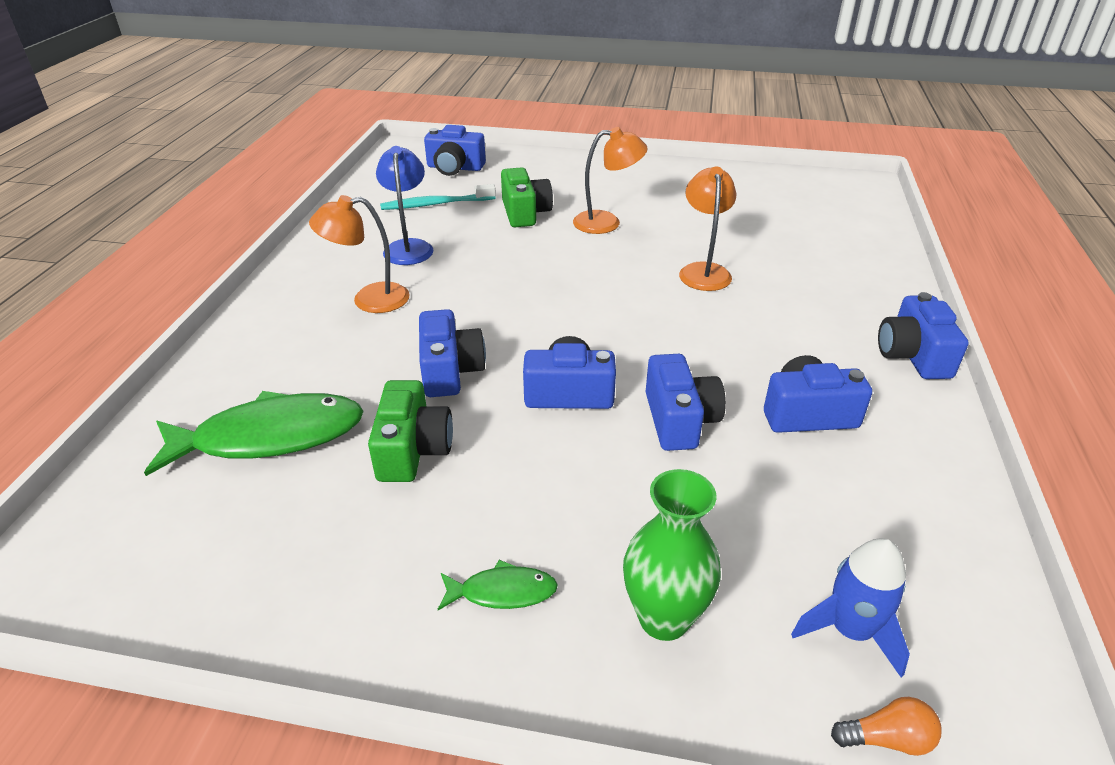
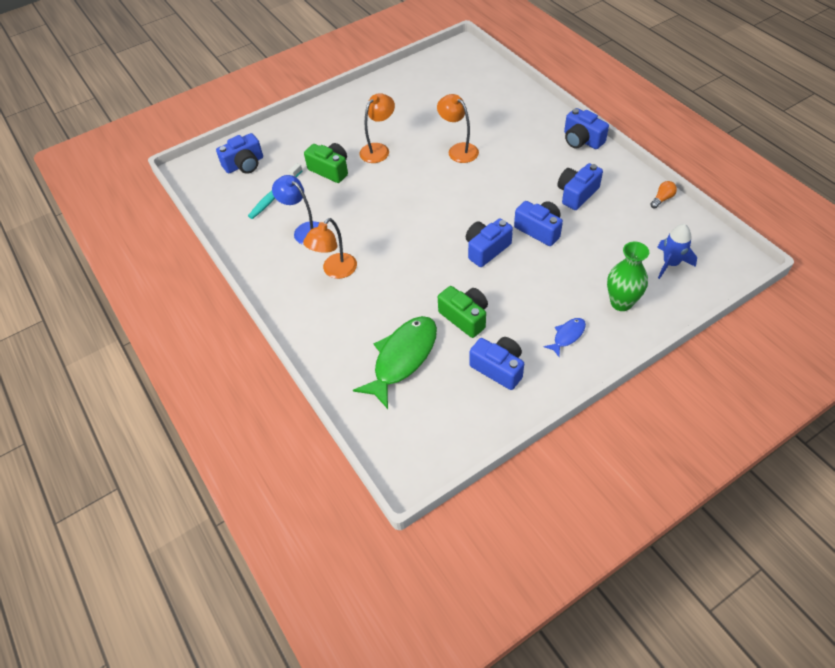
camera: 40 degrees left, 15 degrees up
blue camera [419,309,486,397] -> blue camera moved to [469,337,524,390]
green fish [438,560,558,610] -> blue fish [544,318,586,357]
orange light bulb [831,697,942,756] -> orange light bulb moved to [650,181,677,208]

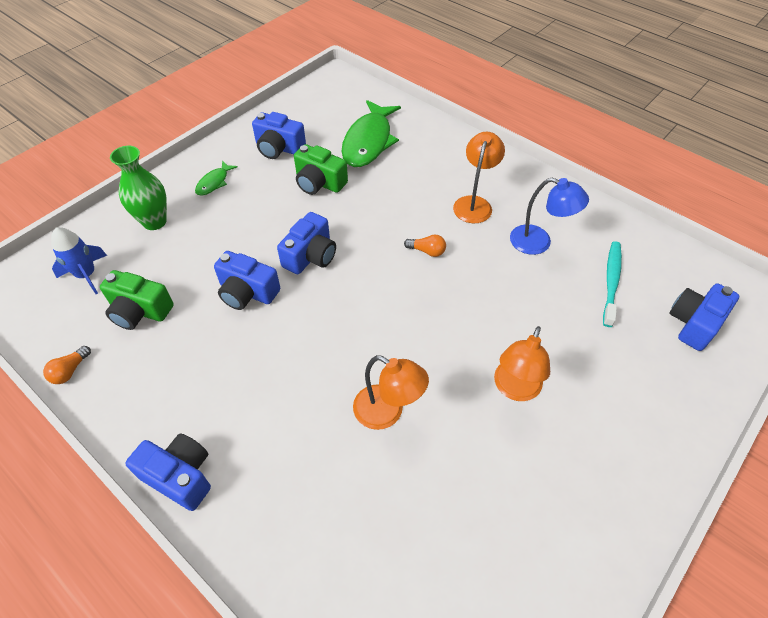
camera: 160 degrees right, 0 degrees up
green camera [304,143,348,183] -> green camera moved to [100,270,174,330]
blue fish [544,318,586,357] -> green fish [195,161,238,196]
blue camera [557,163,603,210] -> none
none -> orange light bulb [404,234,446,257]

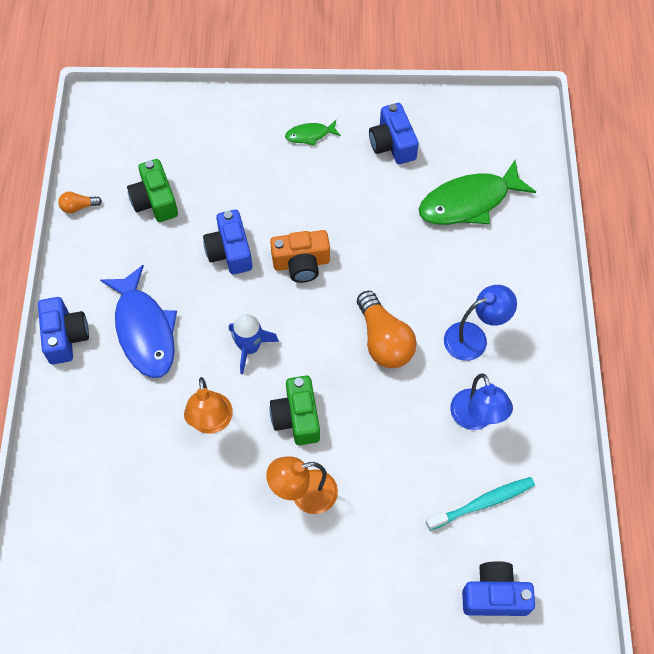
camera: 50 degrees right, 10 degrees up
blue rocket [51,227,107,294] -> blue rocket moved to [229,314,279,375]
green vase [110,146,167,230] -> none
blue camera [277,212,336,274] -> orange camera [270,230,330,283]
green camera [294,144,348,195] -> green camera moved to [270,376,320,445]
orange light bulb [404,234,446,257] -> orange light bulb [357,291,417,368], size x2.08
orange lamp [453,132,505,223] -> blue lamp [444,285,517,361]
none -> blue fish [100,265,177,378]

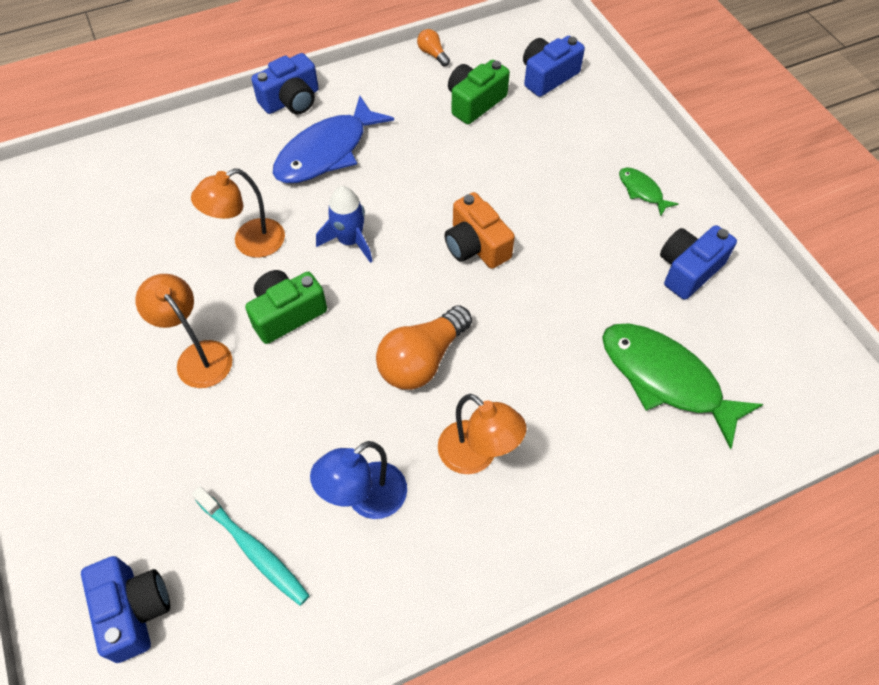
camera: 65 degrees right, 5 degrees down
blue camera [203,210,252,275] -> blue camera moved to [523,36,585,97]
blue lamp [444,285,517,361] -> orange lamp [438,394,527,474]

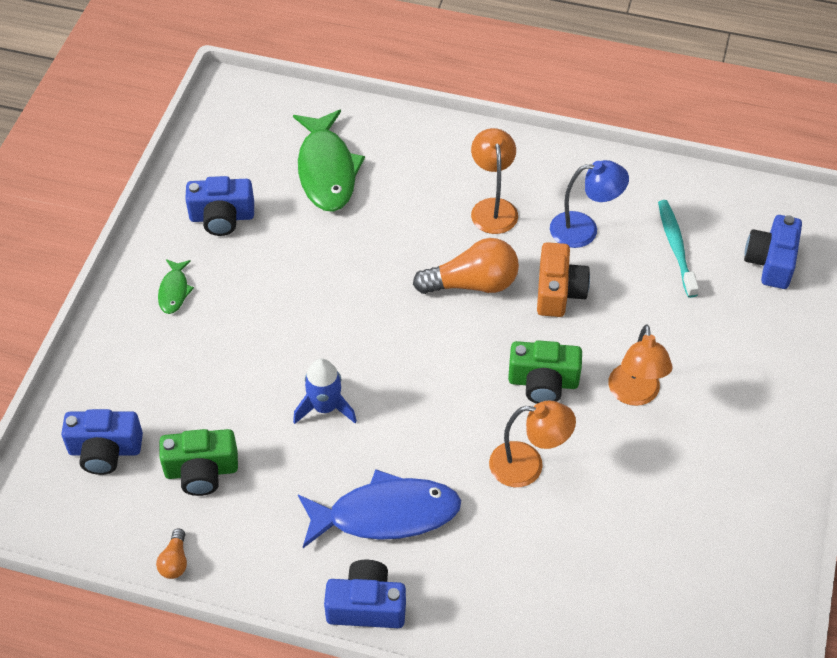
camera: 140 degrees left, 5 degrees down
blue rocket [316,186,372,263] -> blue rocket moved to [293,359,357,424]
orange camera [444,192,515,269] -> orange camera moved to [537,242,590,317]

